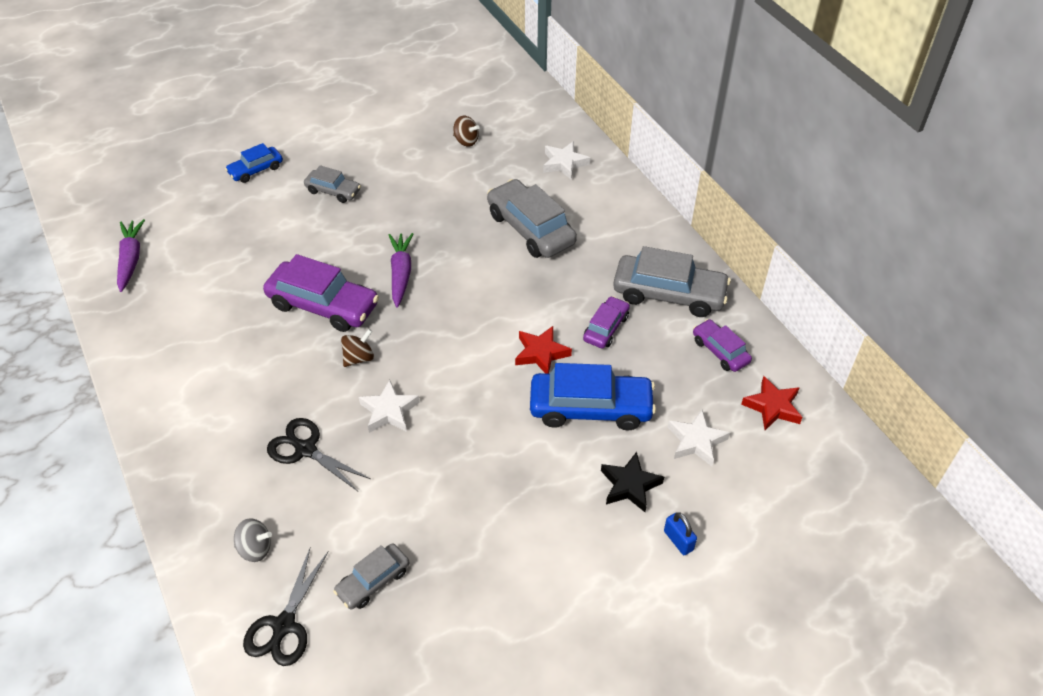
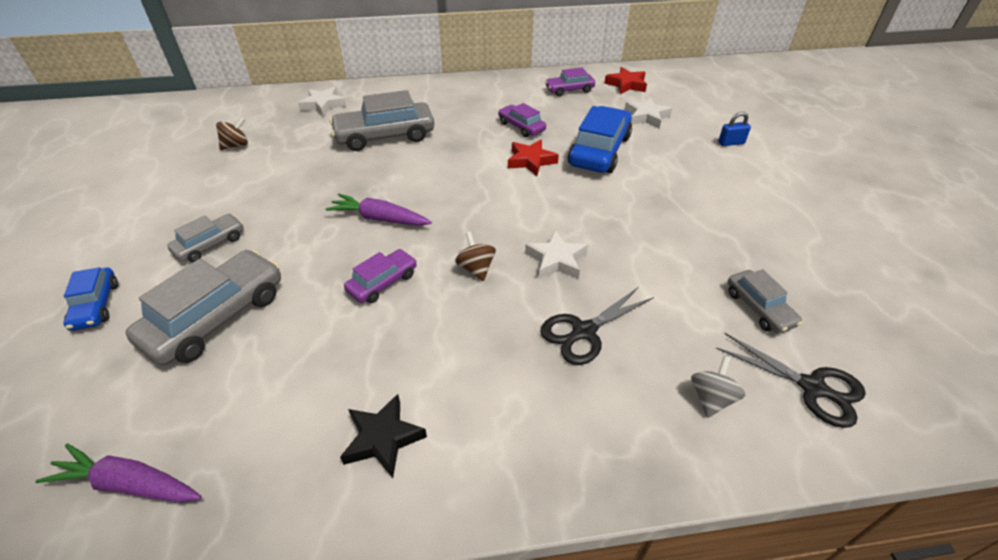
camera: 70 degrees left, 5 degrees down
purple car [263,254,379,332] -> purple car [344,249,417,303], size x0.55
black star [601,452,664,512] -> black star moved to [340,394,427,478]
grey car [613,246,731,317] -> grey car moved to [126,249,281,365]

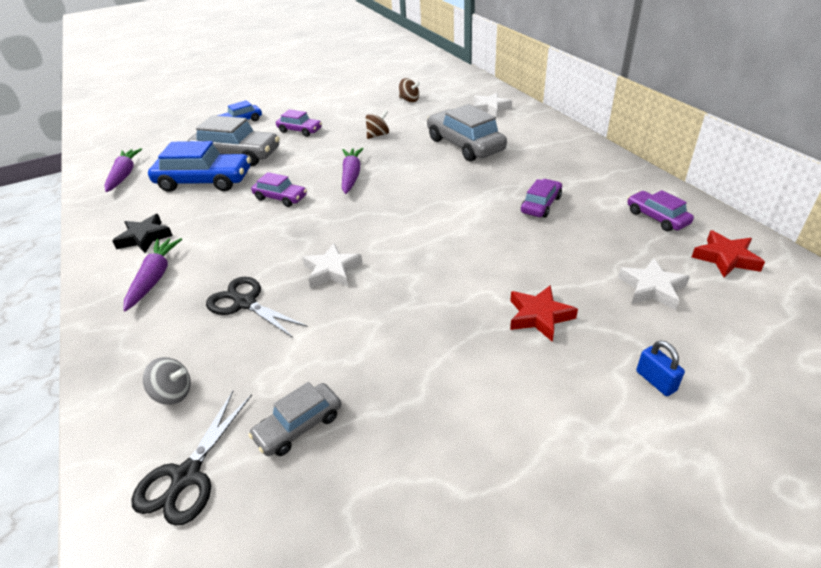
camera: 75 degrees right, 5 degrees down
grey car [167,214,244,262] -> purple car [276,109,322,137]
brown spinning top [455,232,496,281] -> brown spinning top moved to [366,110,389,139]
red star [508,139,559,176] -> red star moved to [510,285,578,342]
blue car [568,106,632,173] -> blue car moved to [148,141,251,192]
none -> purple carrot [123,238,182,311]

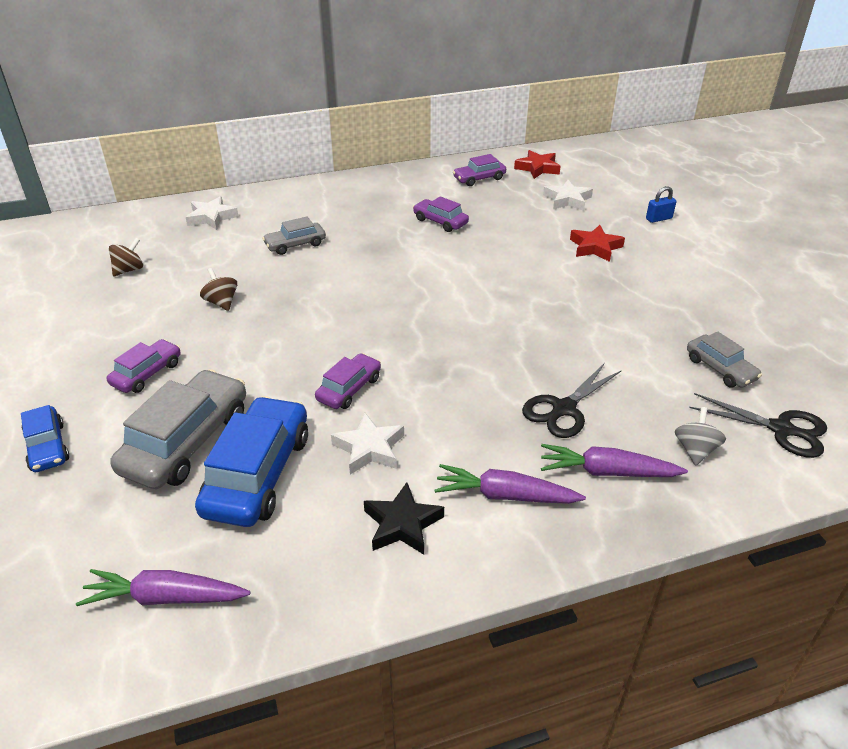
camera: 85 degrees left, 0 degrees up
white star [302,243,363,288] -> white star moved to [331,412,404,475]
purple carrot [342,148,364,194] -> purple carrot moved to [541,444,688,477]
grey car [427,104,507,161] -> grey car [262,217,326,255], size x0.55

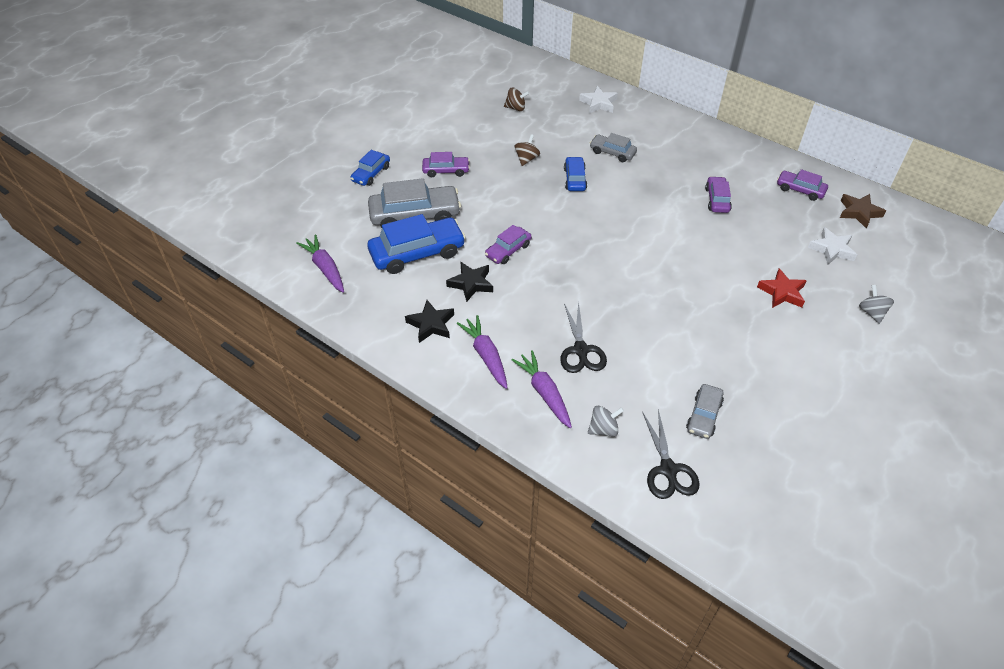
camera: 55 degrees right, 10 degrees up
purple car [315,353,381,409] -> purple car turned 135 degrees clockwise [485,225,532,264]
white star [331,412,404,475] -> black star [446,262,493,302]
red star [514,150,561,179] -> brown star [840,194,886,228]
black scissors [522,363,622,438] -> black scissors turned 105 degrees counterclockwise [560,302,607,373]
blue padlock [646,186,676,223] -> grey spinning top [859,285,894,324]
none -> blue car [564,157,587,191]

